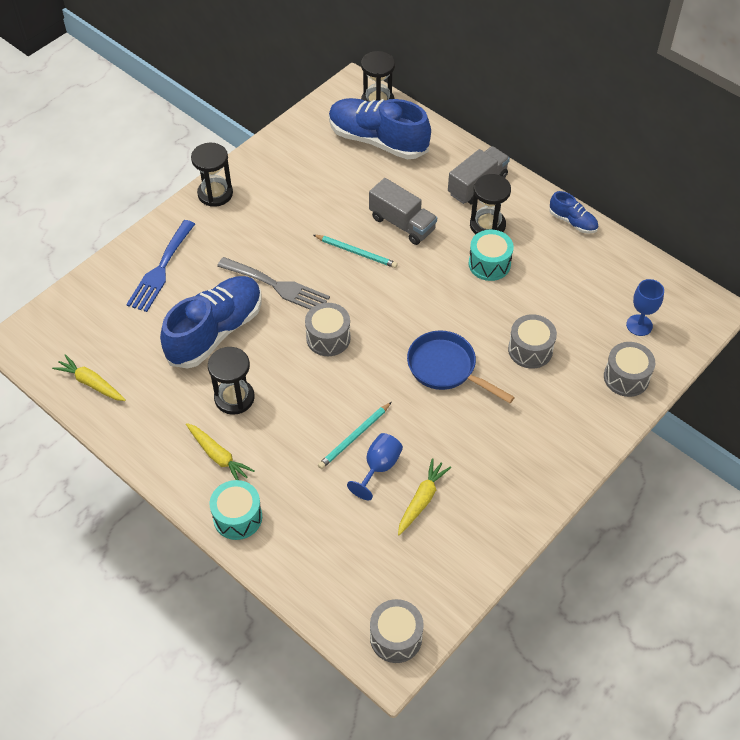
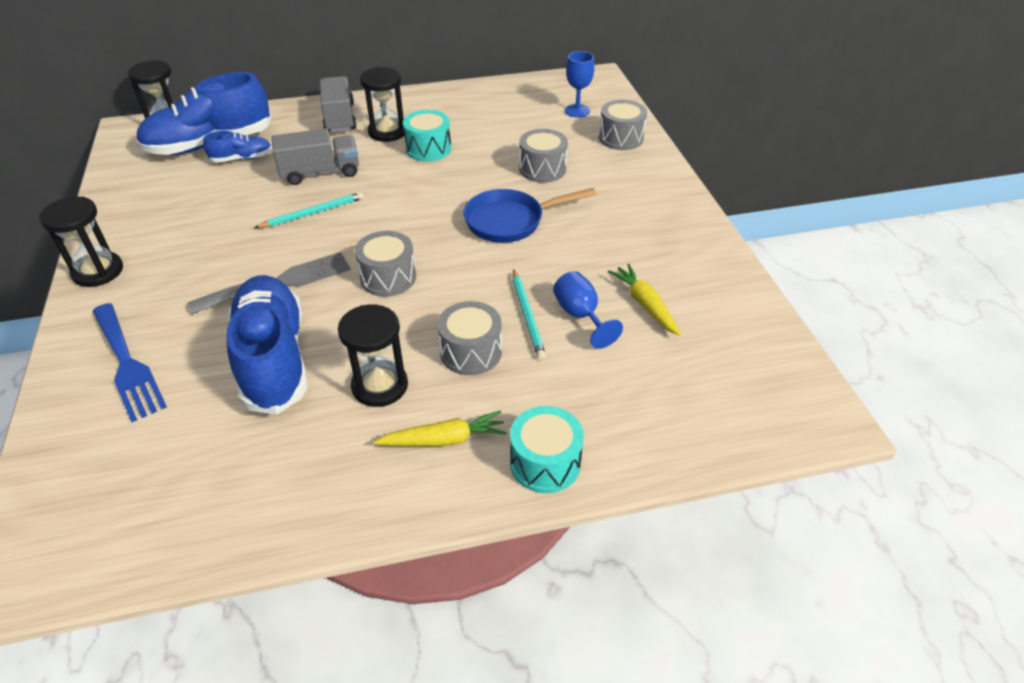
camera: 55 degrees left, 10 degrees down
yellow carrot [52,354,126,401] -> none
grey drum [370,599,424,663] -> grey drum moved to [437,301,502,375]
blue shoe [549,191,598,234] -> blue shoe moved to [203,131,272,163]

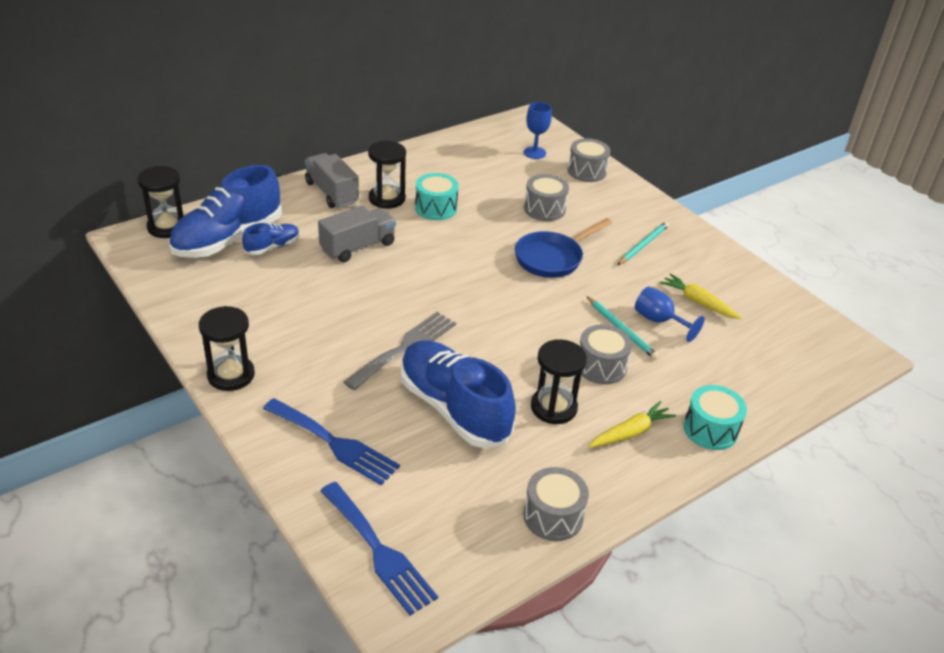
camera: 25 degrees left, 5 degrees down
turquoise pencil [254,192,364,228] -> turquoise pencil moved to [617,222,669,265]
grey drum [355,231,416,297] -> grey drum moved to [523,467,589,541]
none -> blue fork [320,482,438,615]

